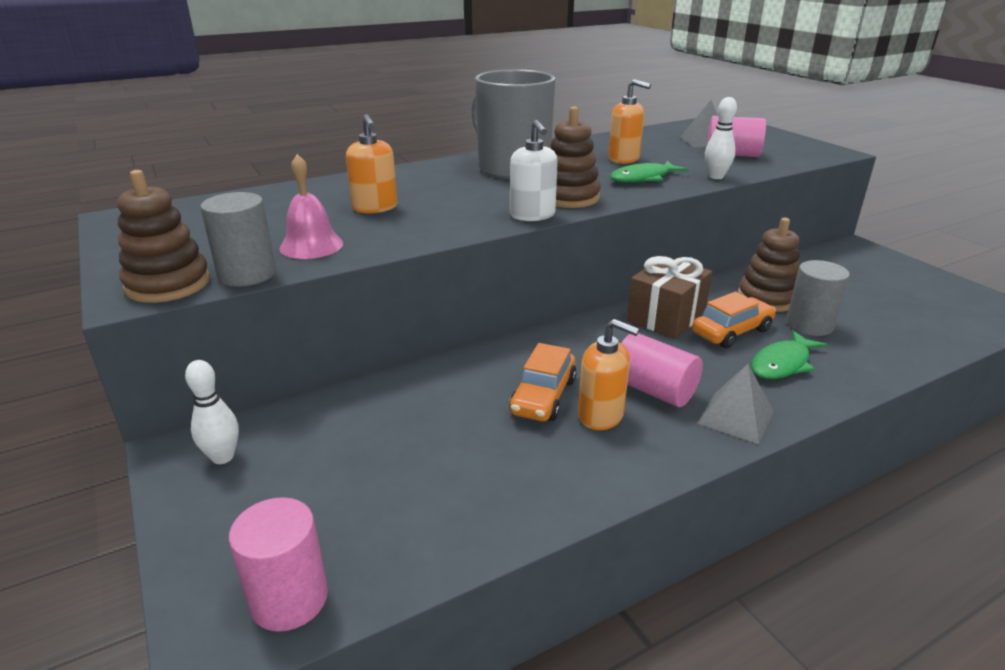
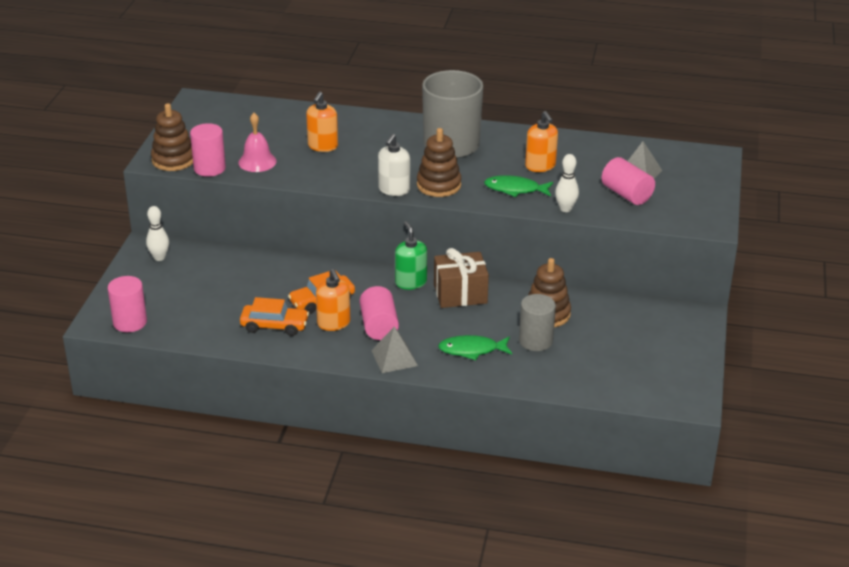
camera: 40 degrees right, 5 degrees up
grey cylinder [200,192,276,286] -> pink cylinder [190,123,226,177]
orange car [692,292,776,348] -> orange car moved to [240,297,309,336]
none -> green soap dispenser [395,221,427,290]

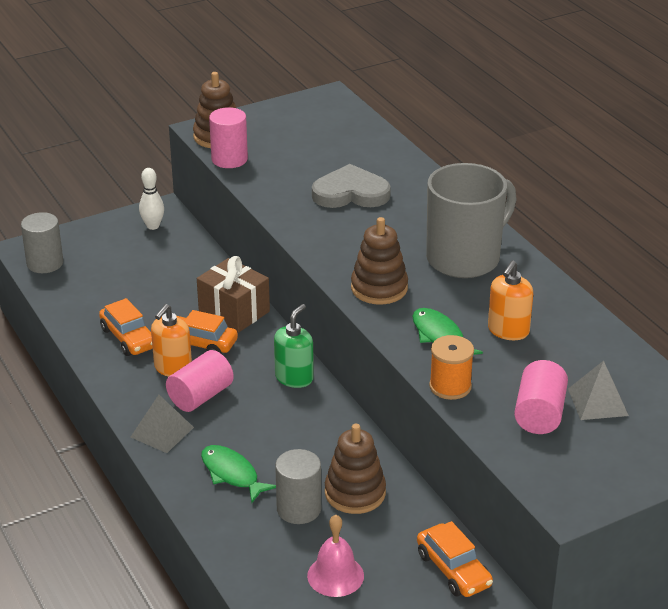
camera: 50 degrees right, 0 degrees up
pink cylinder [108,276,147,332] -> grey cylinder [21,212,63,273]
pink bell [238,113,277,172] -> pink bell moved to [307,515,364,597]
orange soap dispenser [306,92,338,152] -> grey heart [312,164,391,208]
white soap dispenser [378,134,410,196] -> none
brown gift [434,248,489,308] -> brown gift moved to [197,256,270,333]
white bowling pin [555,154,579,212] -> orange spool [429,335,474,400]
none -> orange car [417,521,493,597]

